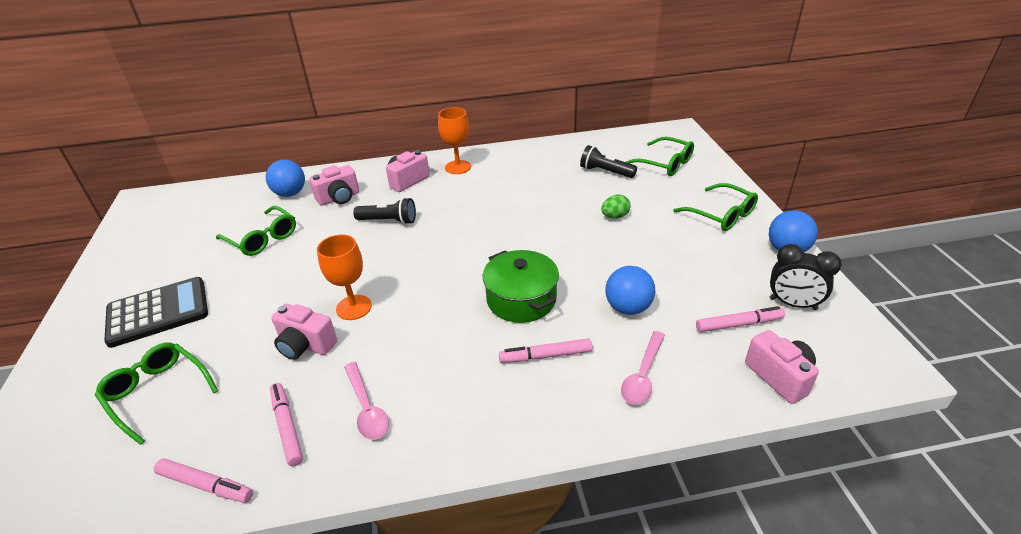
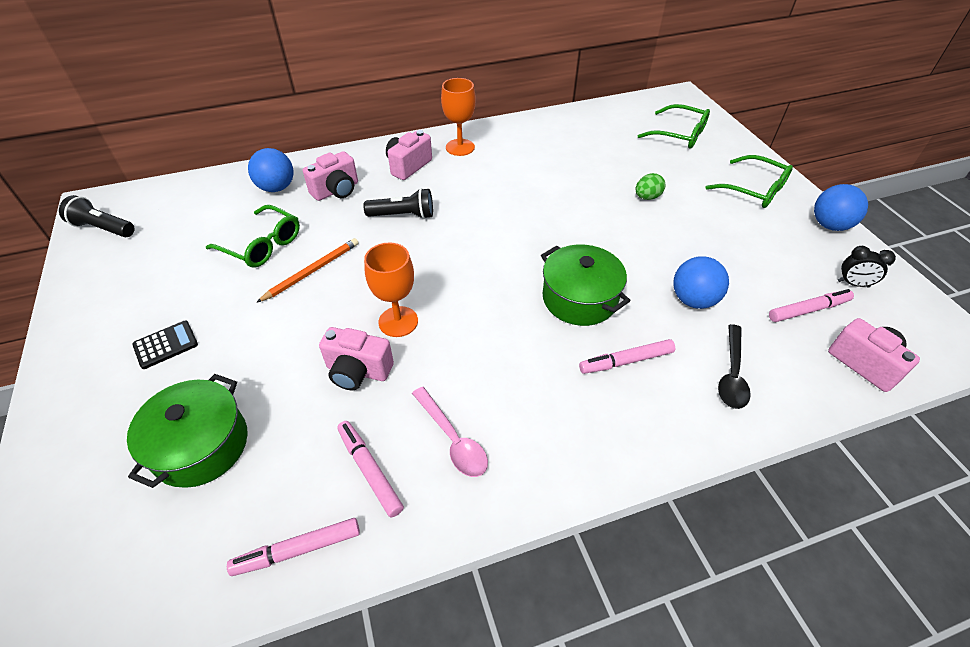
camera: 10 degrees left, 10 degrees up
green glasses [95,343,218,445] -> green pot [127,374,248,488]
black calculator [104,277,208,348] -> black calculator [132,321,198,369], size x0.51
pink marker [154,458,253,503] -> pink marker turned 150 degrees clockwise [227,518,360,576]
black flashlight [580,145,637,178] -> black flashlight moved to [59,195,135,237]
pink spoon [621,331,665,405] -> black spoon [718,324,751,409]
black clock [769,244,842,310] -> black clock [838,246,896,287], size x0.66
none -> orange pencil [256,238,359,303]

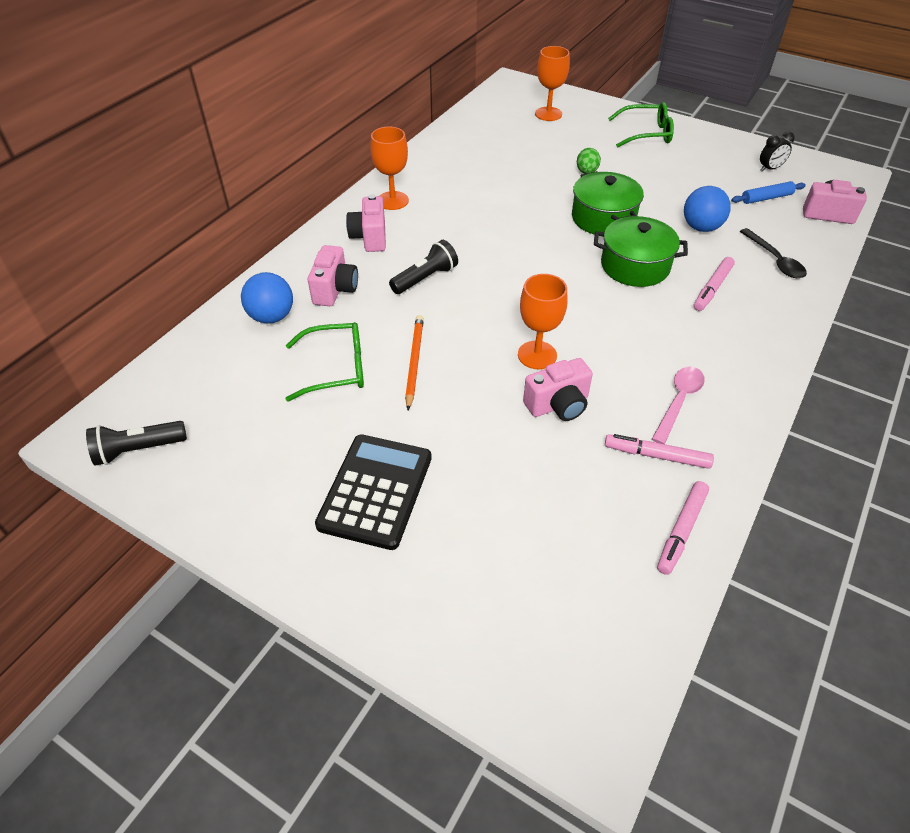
camera: 40 degrees left, 0 degrees up
green pot [127,374,248,488] -> green pot moved to [572,171,644,235]
black calculator [132,321,198,369] -> black calculator [315,434,432,550], size x1.96
pink spoon [412,387,488,477] -> pink spoon turned 75 degrees counterclockwise [652,367,705,444]
green glasses [638,104,710,149] -> orange goblet [535,46,570,121]
pink marker [769,289,854,322] -> blue rolling pin [731,181,806,204]
blue ball [814,184,868,231] -> none

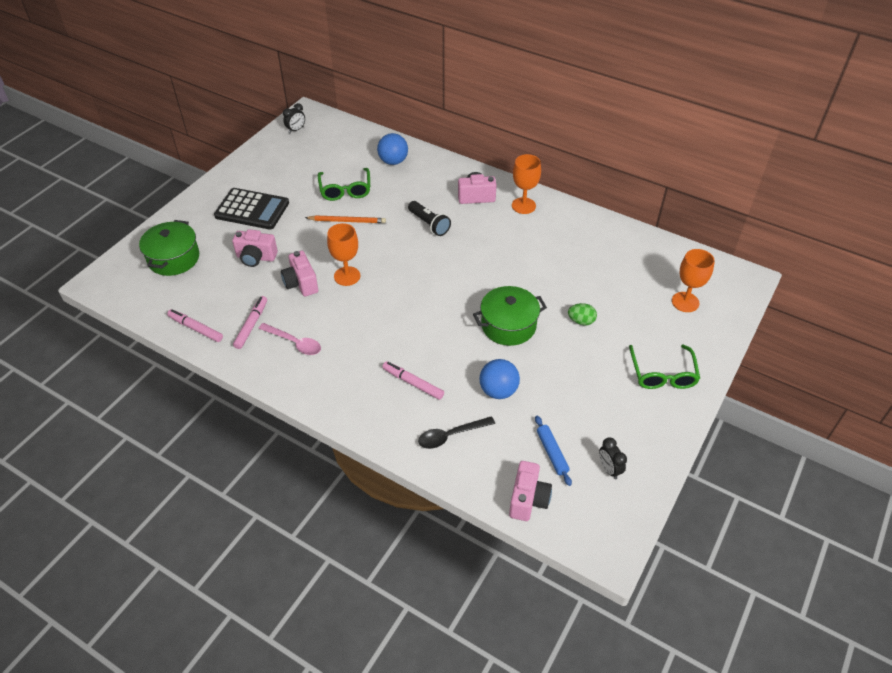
camera: 90 degrees right, 0 degrees up
black flashlight [86,421,187,466] -> black clock [283,103,305,133]
pink camera [308,245,358,306] -> pink camera moved to [232,229,278,267]
green pot [594,216,688,287] -> green pot moved to [139,220,199,276]

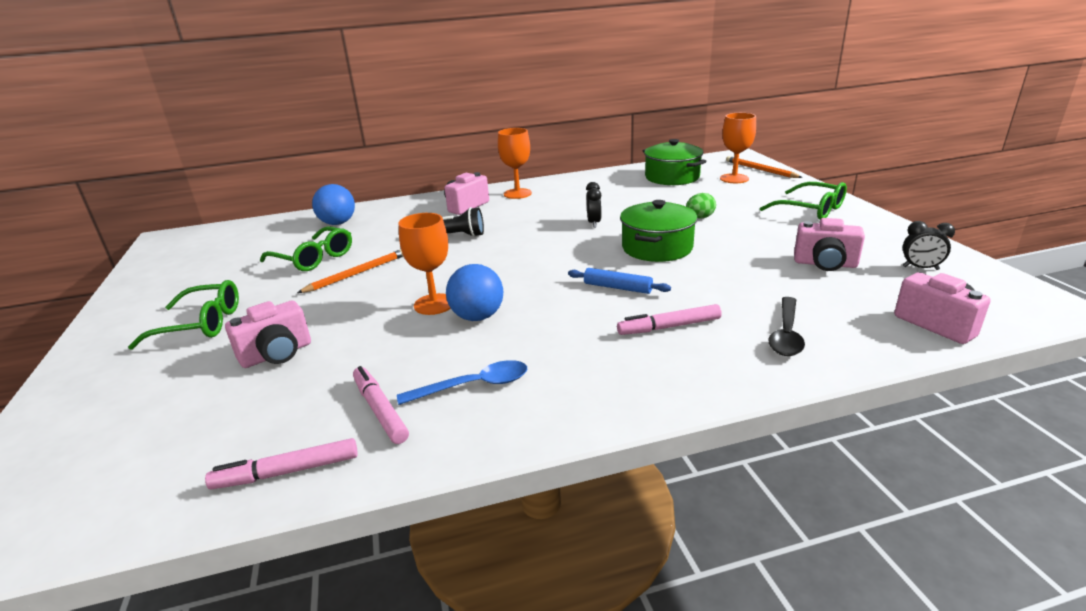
camera: 45 degrees left, 20 degrees down
green pot [139,220,199,276] -> green pot moved to [643,139,707,185]
black calculator [214,188,289,230] -> green glasses [128,280,239,350]
pink spoon [258,323,321,355] -> blue spoon [397,360,527,405]
pink camera [281,251,318,296] -> pink camera moved to [794,218,865,271]
black clock [283,103,305,133] -> black clock moved to [586,182,602,228]
blue ball [479,359,520,399] -> blue ball moved to [446,264,503,321]
blue rolling pin [535,416,572,486] -> blue rolling pin moved to [568,268,671,294]
none -> orange pencil [726,156,803,178]

